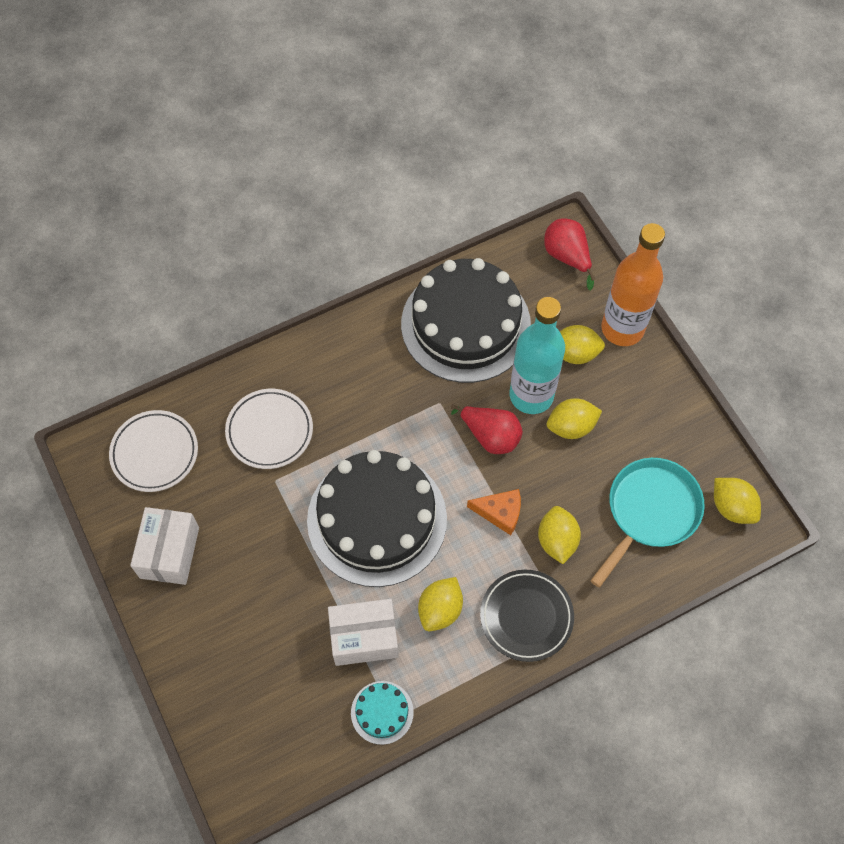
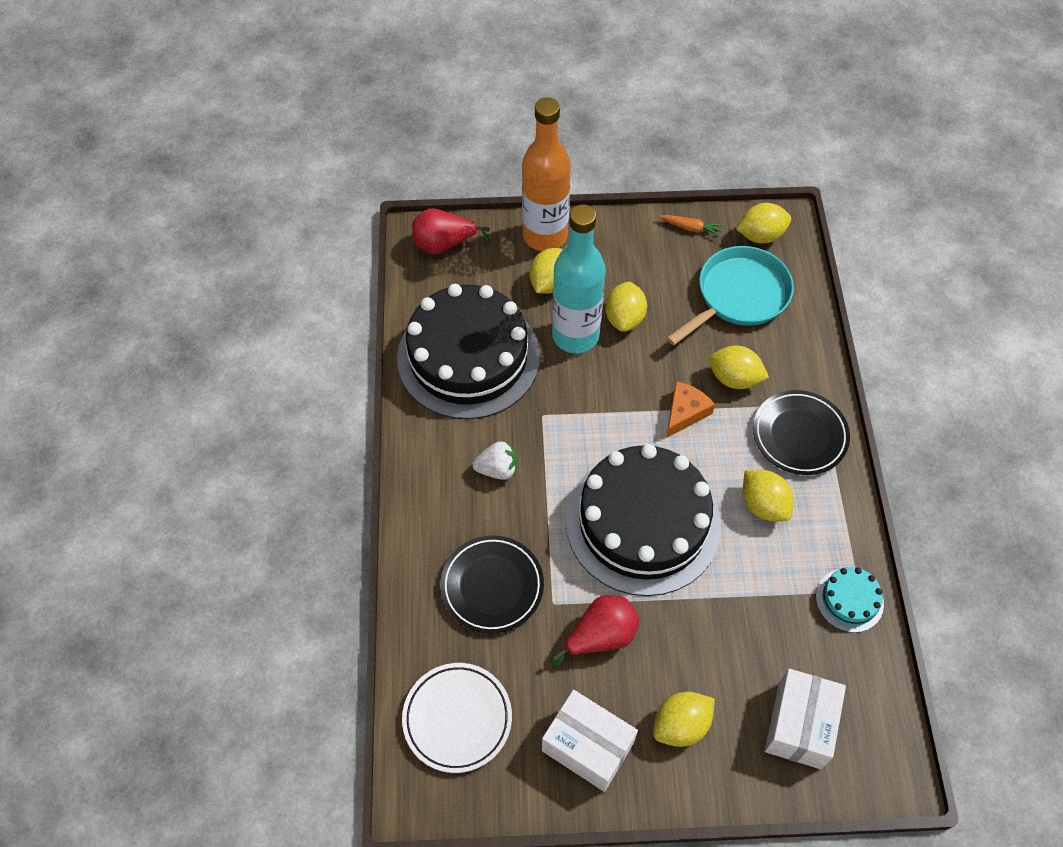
camera: 65 degrees left, 5 degrees down
white plate [225,389,313,469] -> black plate [440,535,544,634]
white box [328,599,399,666] -> white box moved to [765,669,846,769]
red pear [451,404,523,454] -> red pear moved to [551,595,639,666]
turquoise pan [590,458,705,588] -> turquoise pan turned 75 degrees clockwise [666,246,794,346]
none -> white strawberry [472,441,517,480]
none -> yellow lemon [653,692,715,747]
none -> orange carrot [659,215,724,237]

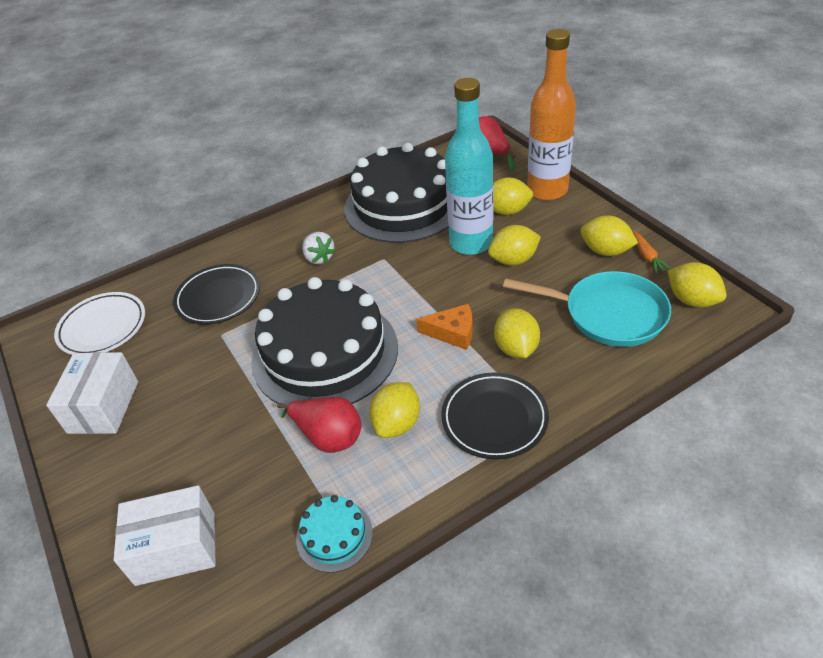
camera: 65 degrees right, 15 degrees down
red pear [551,595,639,666] -> red pear moved to [277,397,361,453]
yellow lemon [653,692,715,747] -> yellow lemon moved to [581,215,638,256]

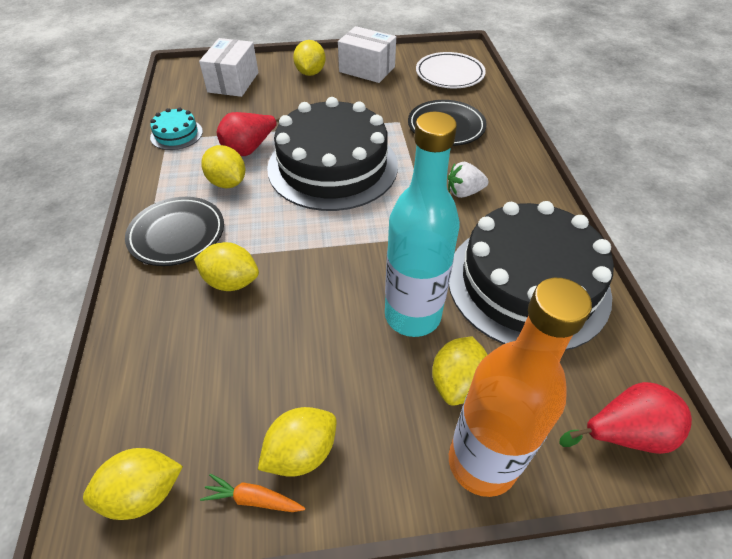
camera: 110 degrees right, 5 degrees up
orange cheese [416,304,473,350] -> none
yellow lemon [488,225,541,265] -> yellow lemon moved to [293,40,326,76]
turquoise pan [503,271,671,347] -> none

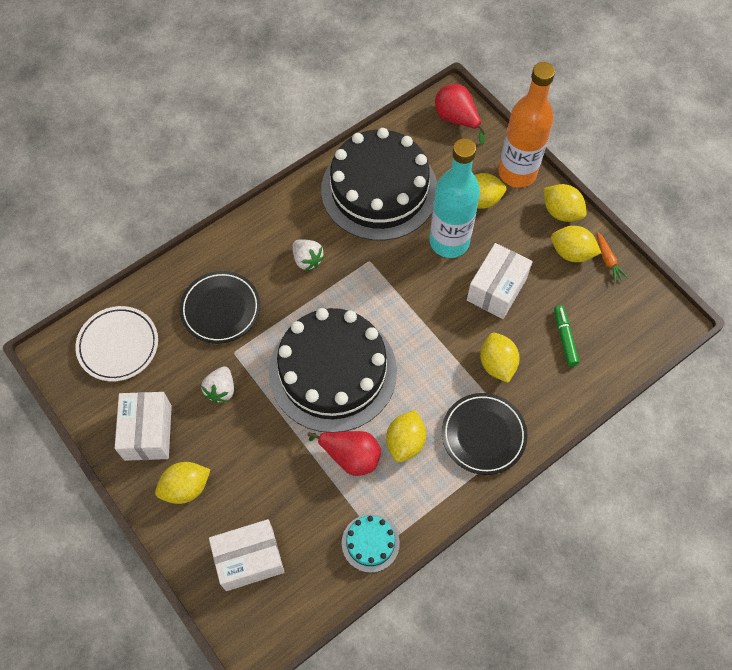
camera: 120 degrees left, 15 degrees up
yellow lemon [83,448,183,520] -> yellow lemon moved to [543,184,587,222]
none -> white strawberry [201,366,234,403]
none -> white box [467,243,533,319]
none -> green marker [554,305,579,366]

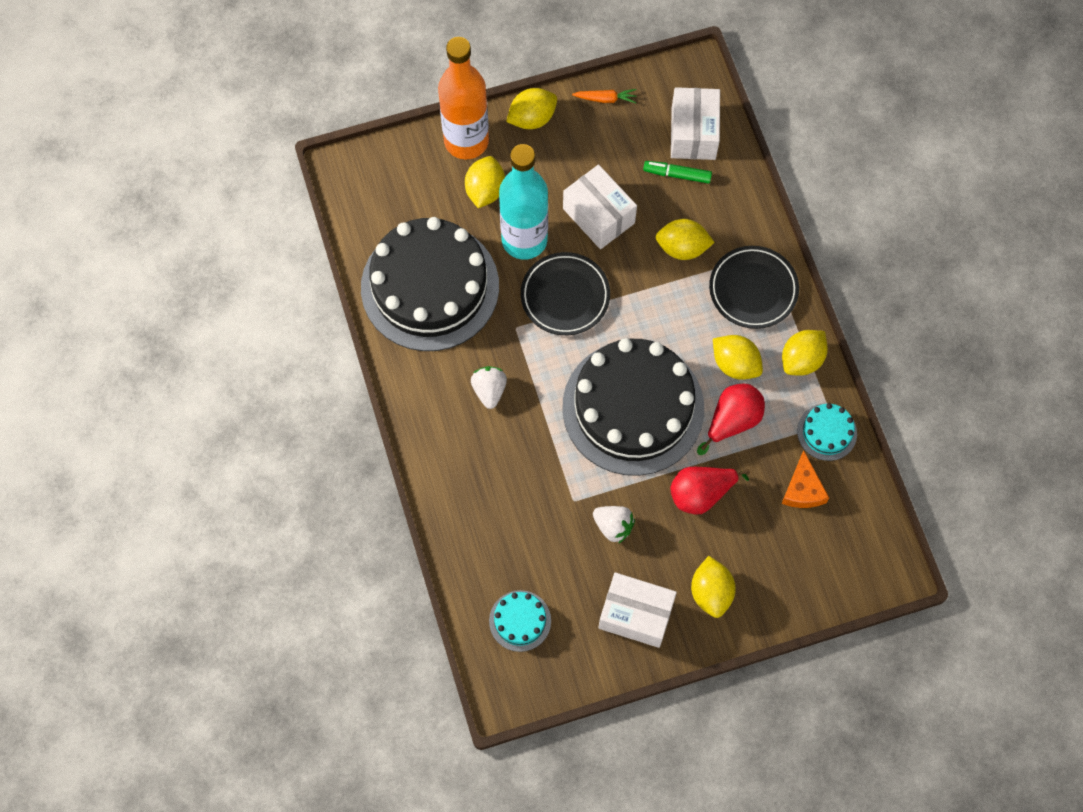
camera: 70 degrees left, 5 degrees up
white plate [75,306,158,381] -> turquoise cake [489,590,551,652]
black plate [179,271,260,344] -> black plate moved to [521,252,610,335]
white box [209,519,284,591] -> white box moved to [671,87,720,160]
white strawberry [292,239,325,271] -> white strawberry turned 75 degrees counterclockwise [471,366,507,409]
red pear [435,84,486,145] -> red pear moved to [670,467,750,514]
yellow lemon [551,226,601,262] -> yellow lemon moved to [782,330,828,376]
none -> orange cheese [782,451,829,508]

